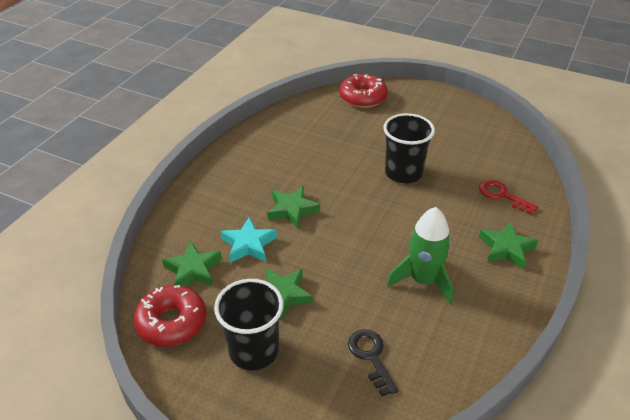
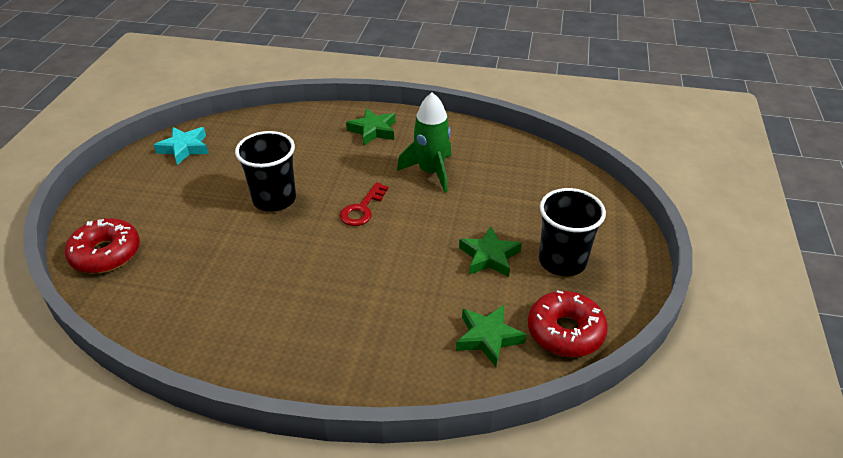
camera: 105 degrees left, 0 degrees up
turquoise star [220,217,277,263] -> turquoise star moved to [154,127,209,165]
green star [267,186,320,229] -> none
black key [348,329,399,396] -> none
red key [479,180,538,215] -> red key moved to [340,182,389,226]

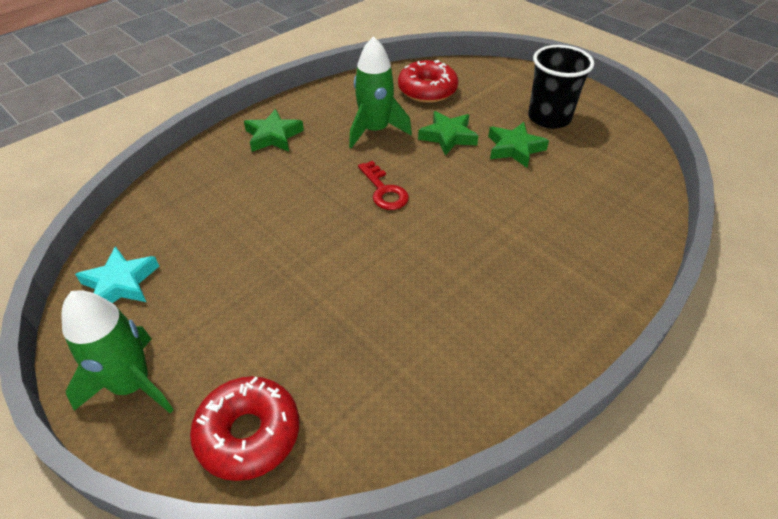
camera: 55 degrees left, 5 degrees up
black cup [235,131,296,212] -> none
green star [456,305,527,367] -> green star moved to [418,111,478,156]
red donut [528,290,608,357] -> red donut moved to [398,60,458,103]
none -> green rocket [61,291,174,413]

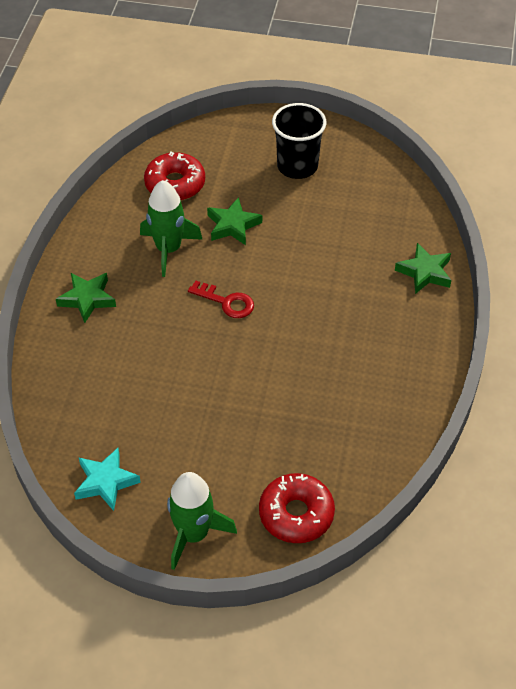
camera: 35 degrees left, 5 degrees up
green star [488,122,549,168] -> green star moved to [395,243,451,294]

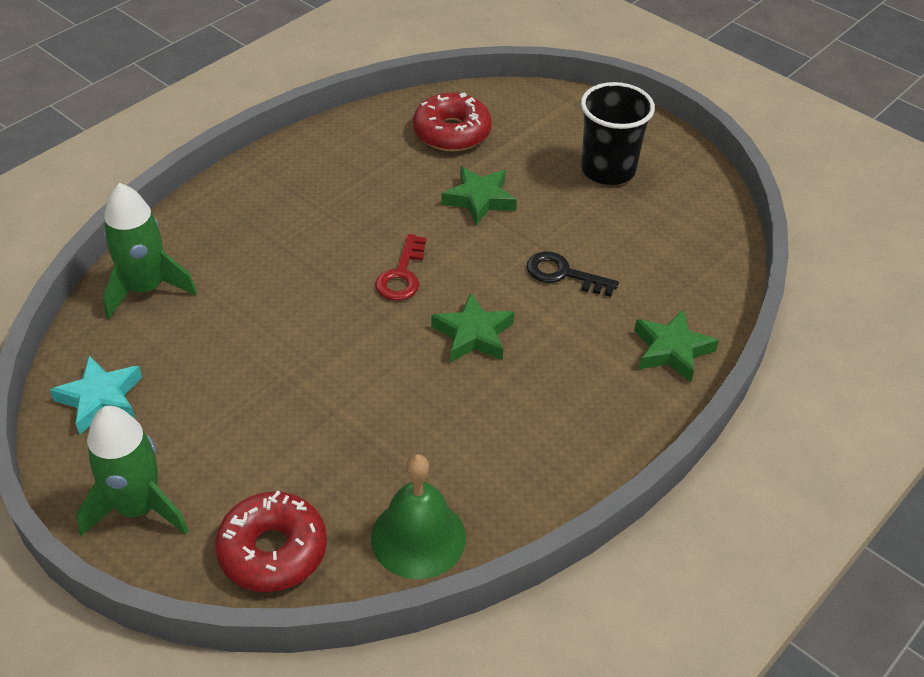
camera: 30 degrees right, 5 degrees down
green star [56,273,116,323] -> green star moved to [431,292,514,362]
green rocket [140,180,203,277] -> green rocket moved to [103,183,197,319]
red key [188,281,254,318] -> red key turned 45 degrees clockwise [375,234,427,301]
none -> green bell [371,454,466,579]
none -> black key [527,251,619,297]

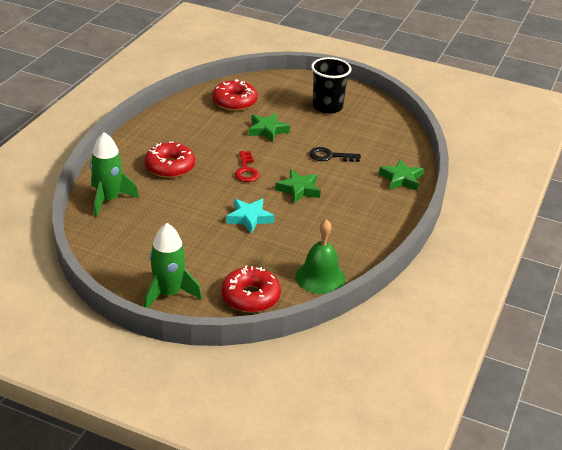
camera: 20 degrees left, 10 degrees down
turquoise star [50,355,142,435] -> turquoise star moved to [226,199,275,234]
none -> red donut [145,141,195,178]

